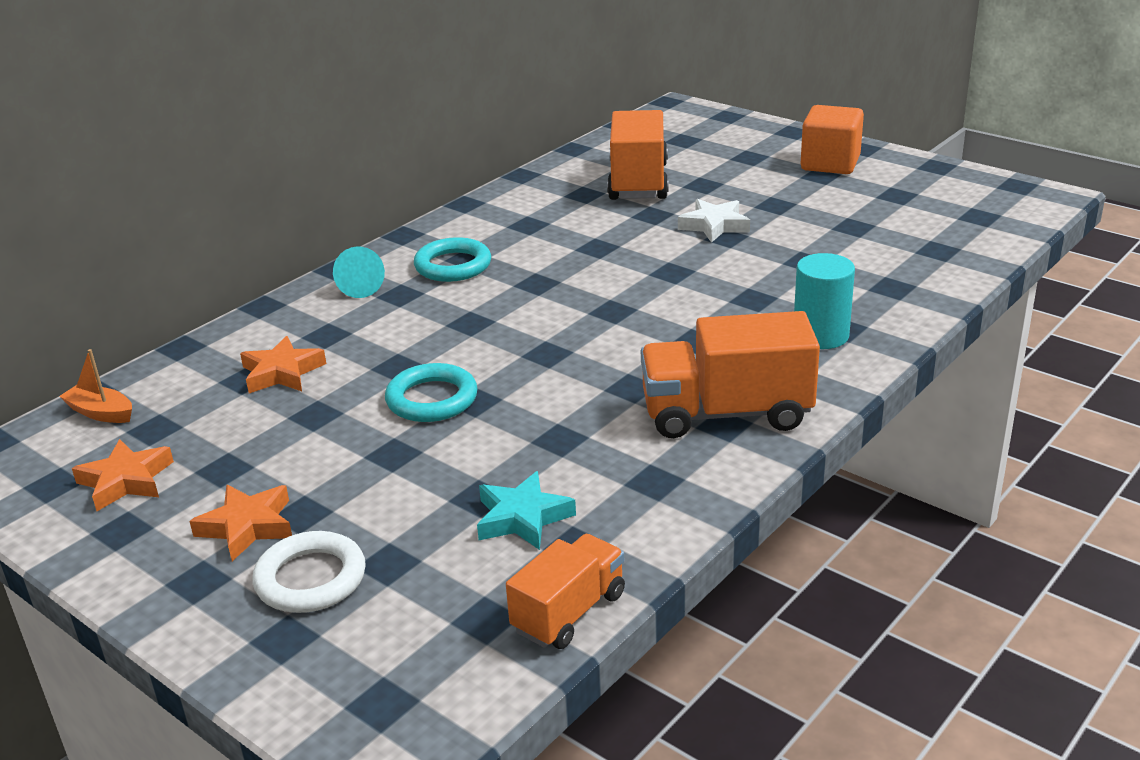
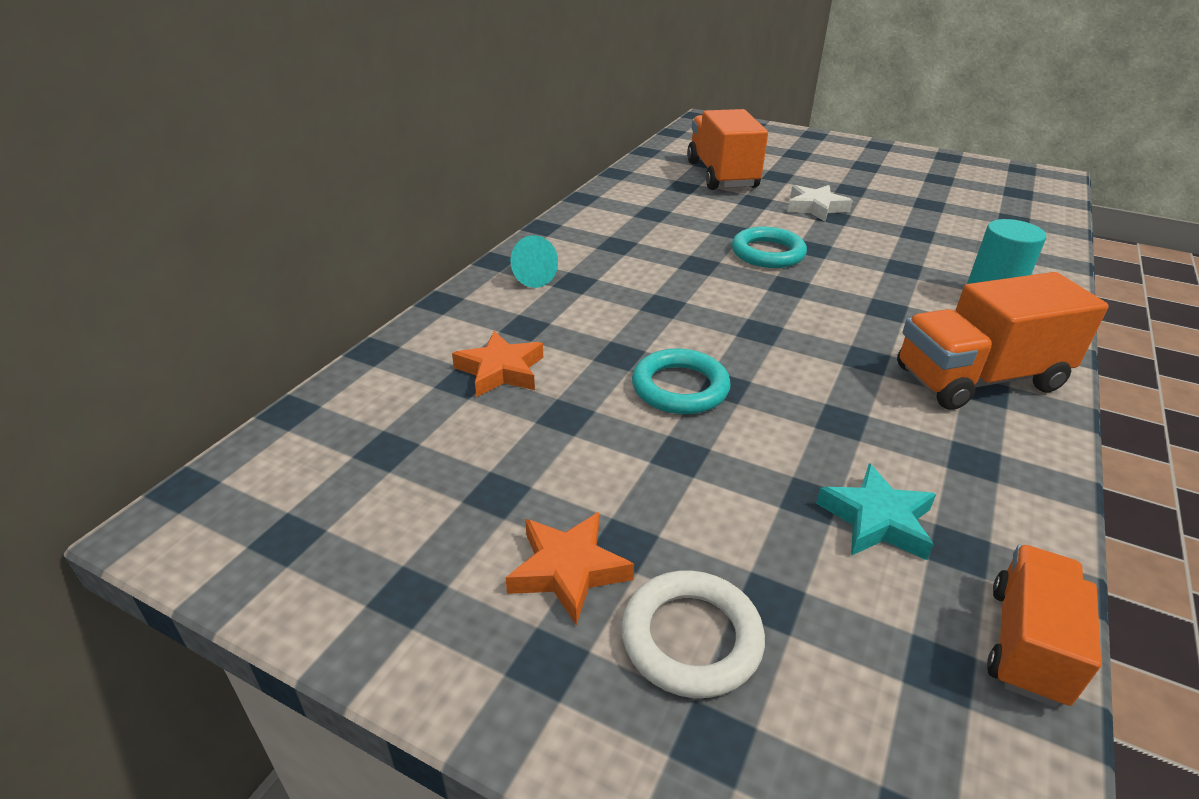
camera: 15 degrees left, 5 degrees up
orange boat [59,349,132,423] -> none
orange star [72,439,174,511] -> none
turquoise ring [414,237,491,282] -> turquoise ring moved to [732,227,807,268]
orange cube [801,105,864,174] -> none

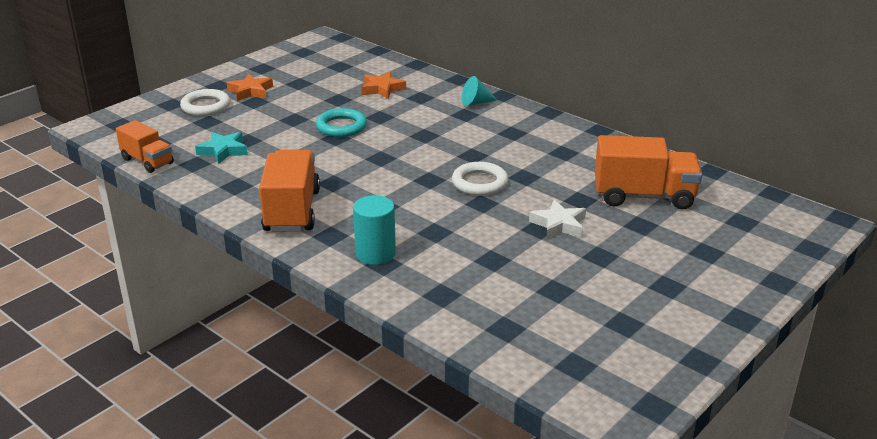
camera: 105 degrees right, 5 degrees down
turquoise ring [732,227,807,268] -> white ring [452,162,508,196]

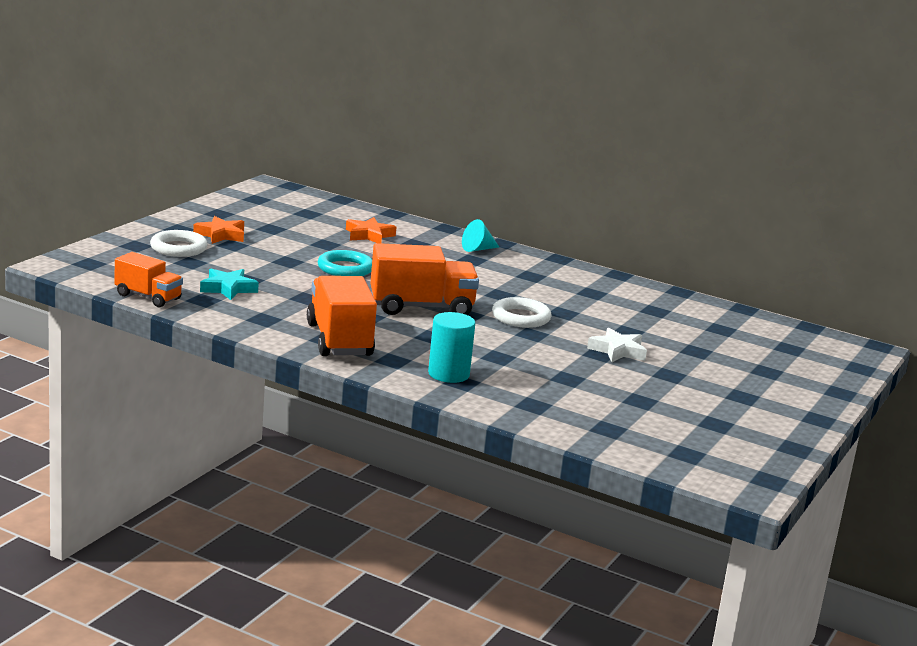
camera: 15 degrees left, 10 degrees down
orange truck [595,135,702,209] -> orange truck moved to [371,243,479,315]

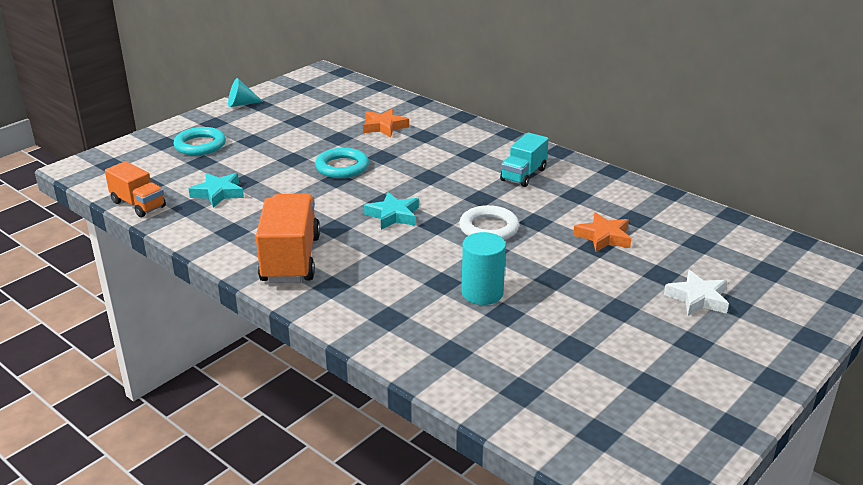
camera: 15 degrees right, 10 degrees up
white ring [150,230,208,257] -> turquoise ring [174,127,226,156]
orange star [193,216,244,244] -> orange star moved to [573,212,631,252]
orange truck [371,243,479,315] -> turquoise star [364,192,419,230]
turquoise cylinder [428,312,475,383] -> turquoise cylinder moved to [462,232,506,305]
turquoise cone [462,219,499,252] -> turquoise cone moved to [228,78,263,107]
white star [587,328,647,362] -> white star moved to [664,270,729,316]
none -> turquoise truck [500,132,549,187]

